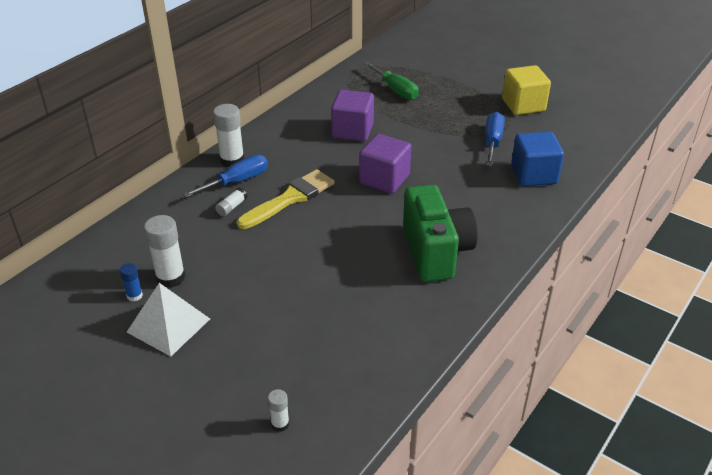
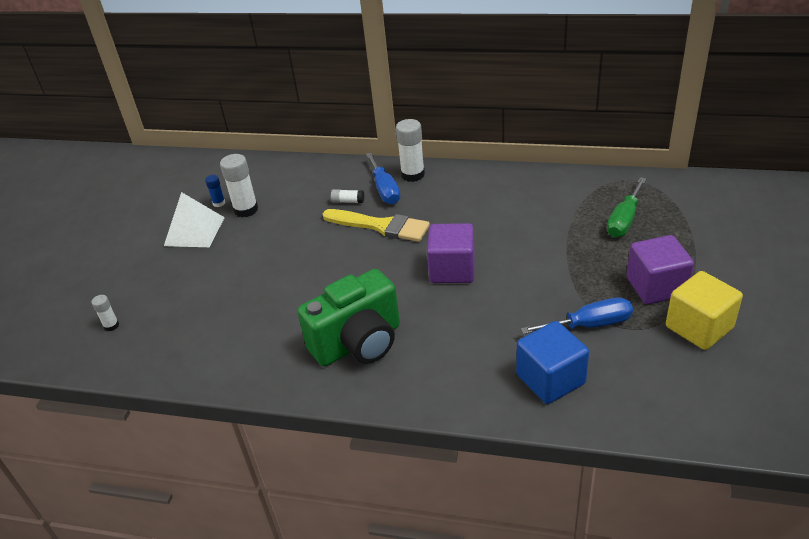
camera: 70 degrees right, 0 degrees up
blue screwdriver [183,155,268,198] -> blue screwdriver turned 45 degrees clockwise [366,152,400,204]
purple cube [331,90,374,141] -> purple cube moved to [626,235,694,304]

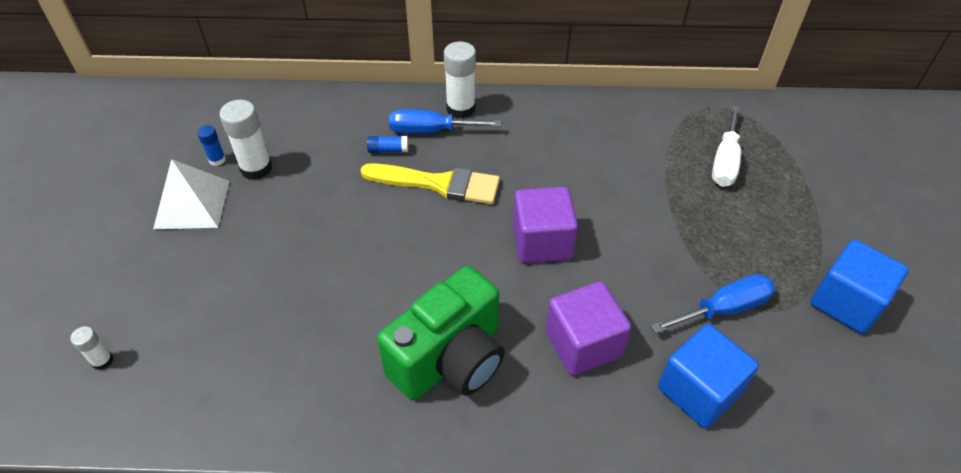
camera: 15 degrees left, 10 degrees up
white glue stick [331,189,364,203] -> blue glue stick [367,136,408,153]
blue screwdriver [366,152,400,204] -> blue screwdriver turned 120 degrees clockwise [389,109,501,134]
green screwdriver [607,177,646,237] -> white screwdriver [712,105,741,187]
purple cube [626,235,694,304] -> purple cube moved to [545,281,631,376]
yellow cube [666,271,743,350] -> blue cube [810,239,908,334]

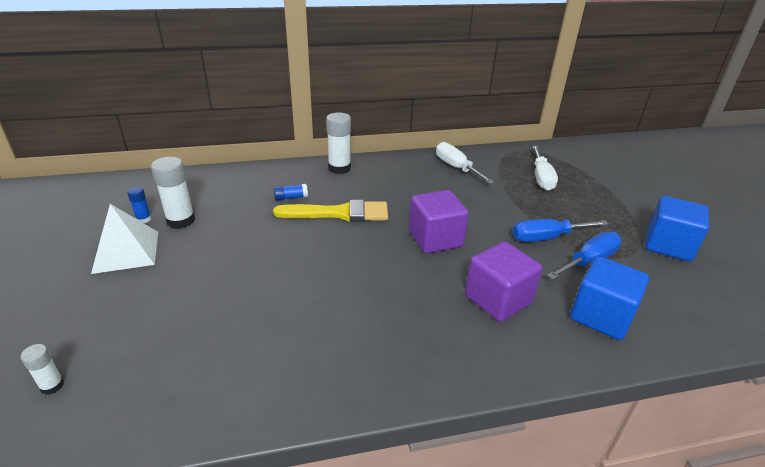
camera: 15 degrees left, 15 degrees down
green camera [377,266,505,400] -> none
blue screwdriver [389,109,501,134] -> blue screwdriver moved to [512,219,609,242]
none -> white screwdriver [436,142,495,184]

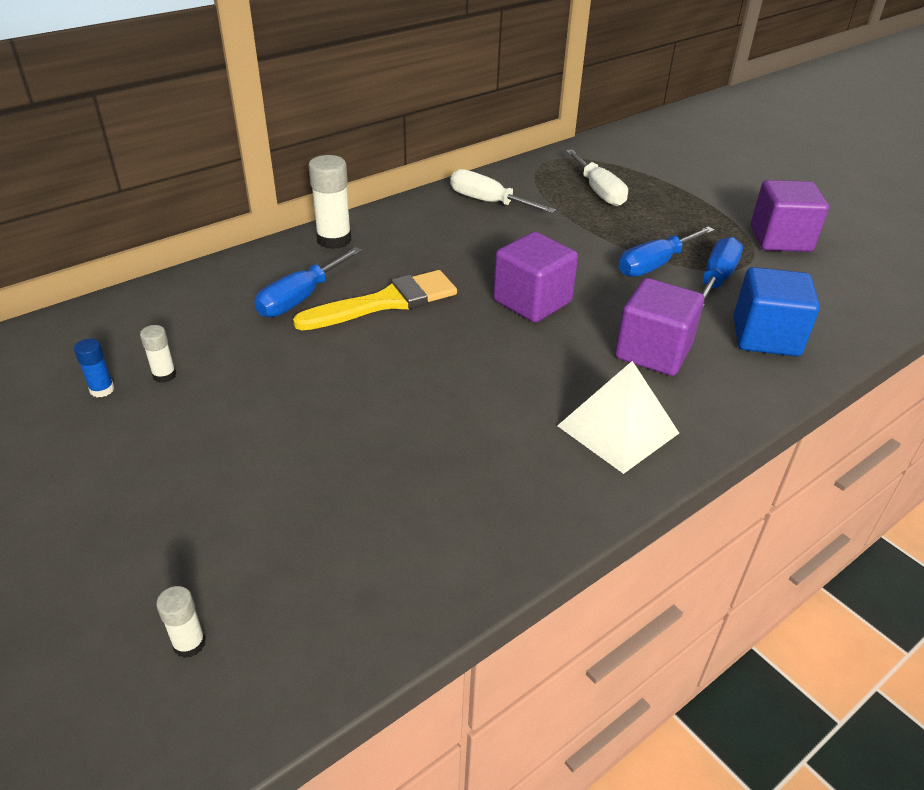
camera: 25 degrees left, 5 degrees up
white pyramid [91,204,158,274] -> white pyramid moved to [557,361,679,474]
white glue stick [151,157,195,229] -> white glue stick [140,325,176,383], size x0.53
blue glue stick [274,184,308,201] -> blue screwdriver [254,247,362,317]
blue cube [645,196,709,261] -> purple cube [751,180,829,252]

